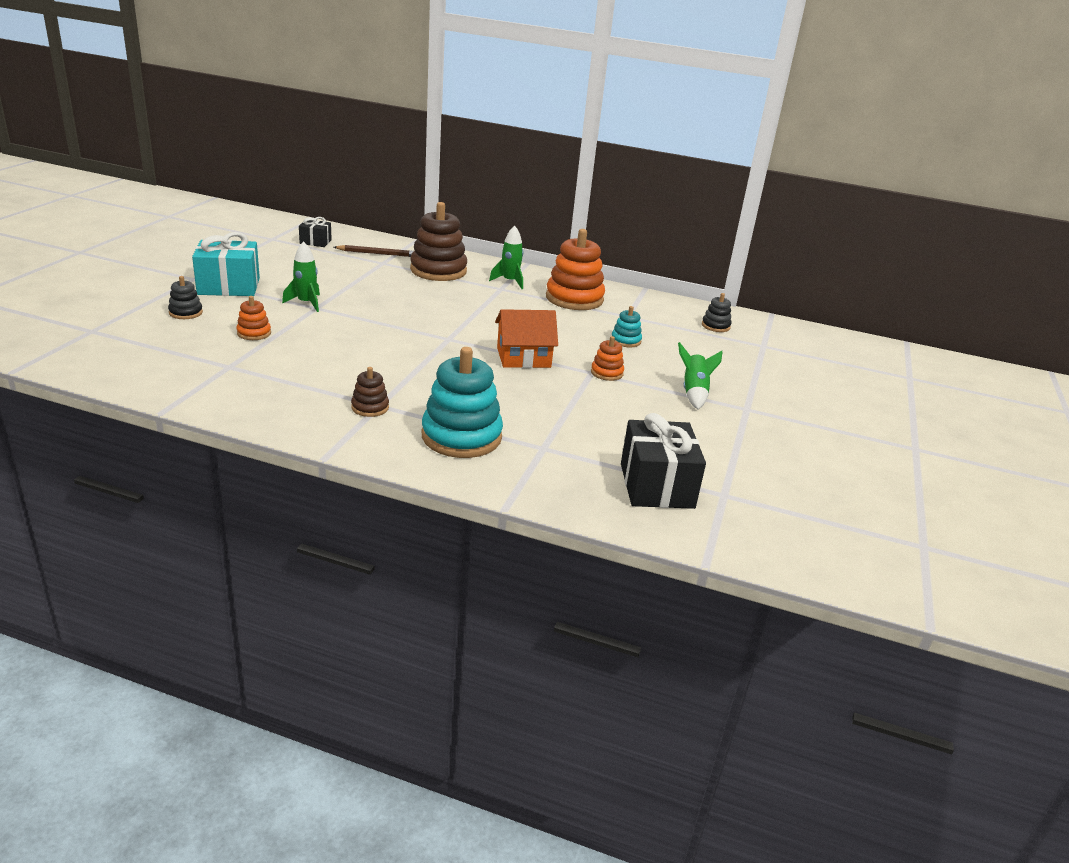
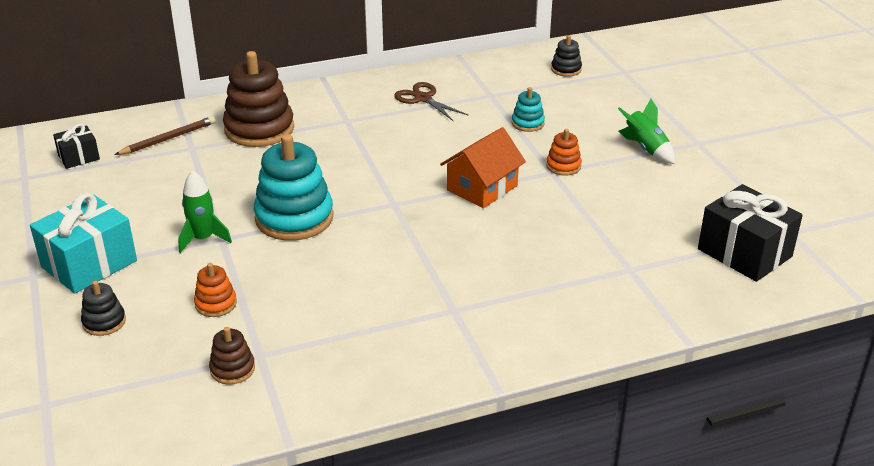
camera: 35 degrees left, 5 degrees up
brown stacking toy [351,367,389,417] -> brown stacking toy moved to [209,327,255,384]
turquoise stacking toy [422,347,503,458] -> turquoise stacking toy moved to [254,134,334,241]
green rocket [489,225,523,289] -> none
orange stacking toy [546,229,605,310] -> brown scissors [394,82,468,121]

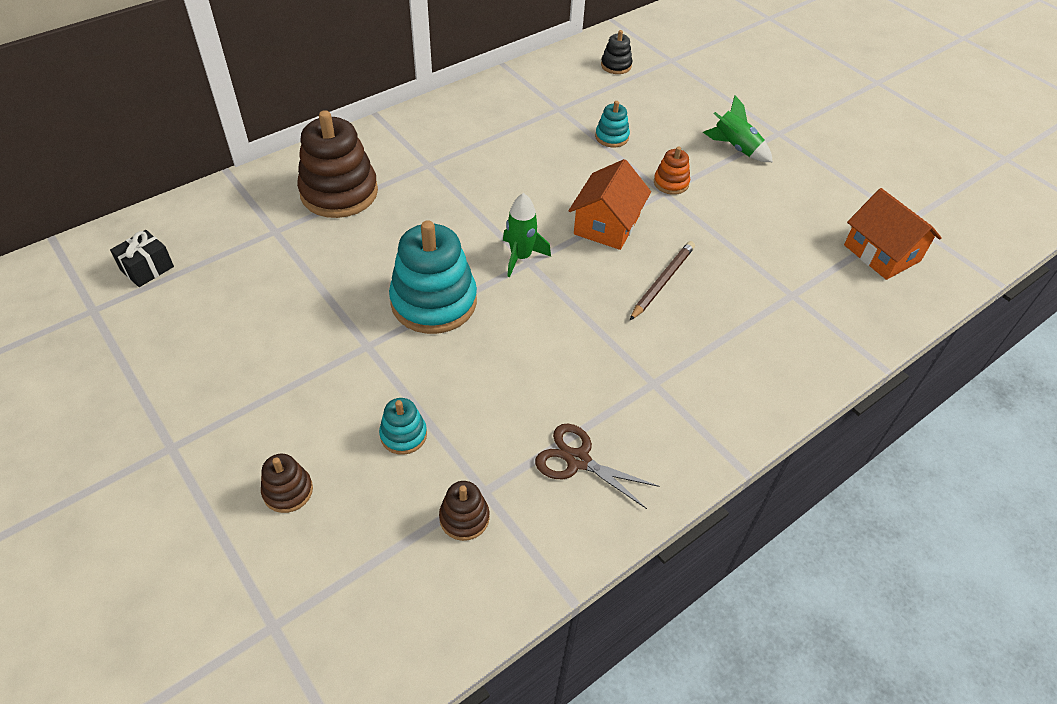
camera: 20 degrees left, 15 degrees up
turquoise gift [30,193,137,293] -> none
black stacking toy [81,281,126,336] -> brown stacking toy [261,454,313,513]
brown pencil [114,116,216,155] -> brown pencil moved to [630,241,695,320]
green rocket [178,170,232,253] -> green rocket moved to [503,193,551,277]
orange stacking toy [194,263,237,317] -> turquoise stacking toy [379,398,427,455]
brown scissors [394,82,468,121] -> brown scissors moved to [535,424,660,509]
black gift [698,184,803,282] -> orange house [844,188,942,280]

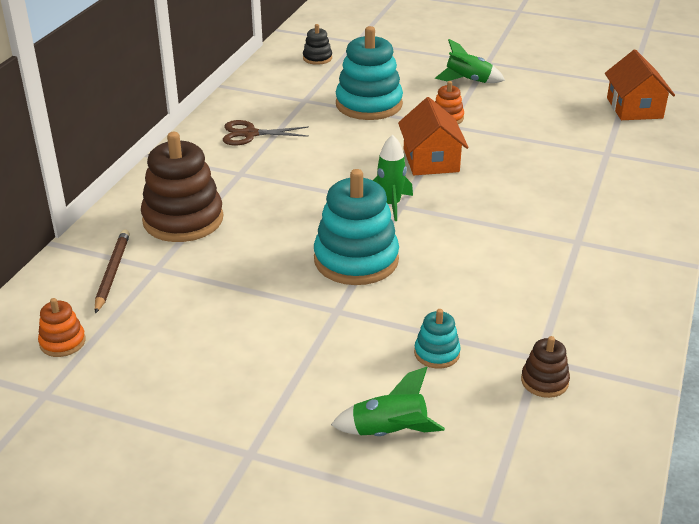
camera: 30 degrees left, 15 degrees down
black gift [110,230,174,287] -> orange stacking toy [38,298,86,357]
brown stacking toy [261,454,313,513] -> green rocket [331,367,445,436]
brown scissors [535,424,660,509] -> brown scissors moved to [223,120,309,145]
turquoise stacking toy [595,101,630,147] -> turquoise stacking toy [336,26,403,120], size x2.09
brown pencil [630,241,695,320] -> brown pencil moved to [95,230,130,314]
orange house [844,188,942,280] -> orange house turned 60 degrees clockwise [605,50,675,120]

